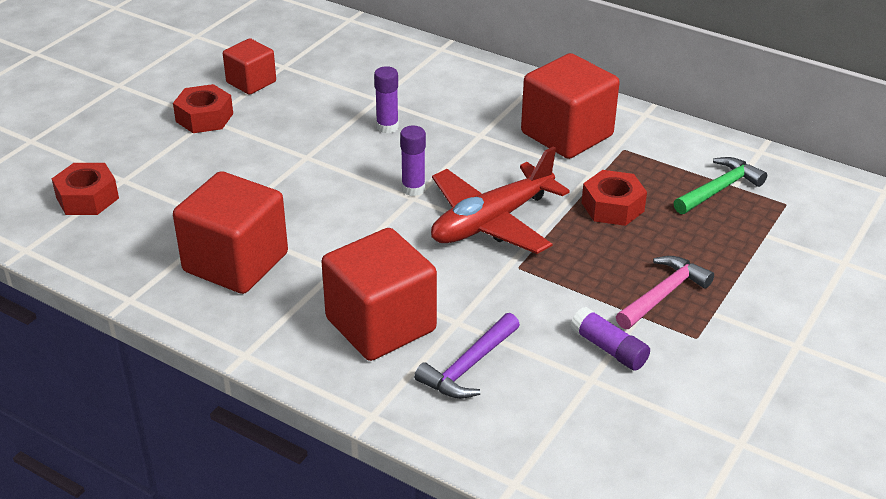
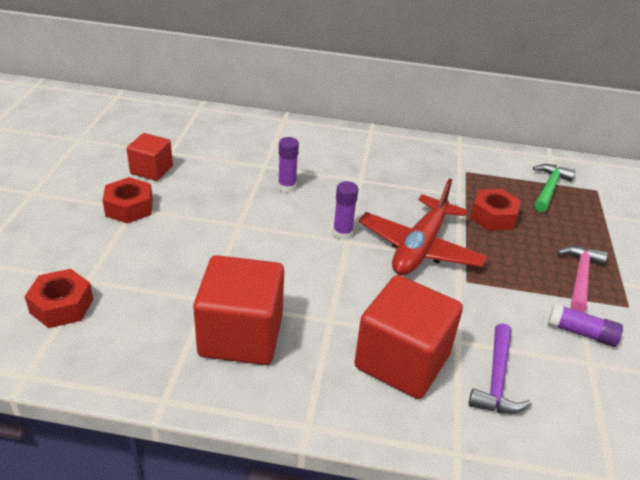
camera: 25 degrees left, 0 degrees up
red cube [521,53,620,159] -> none

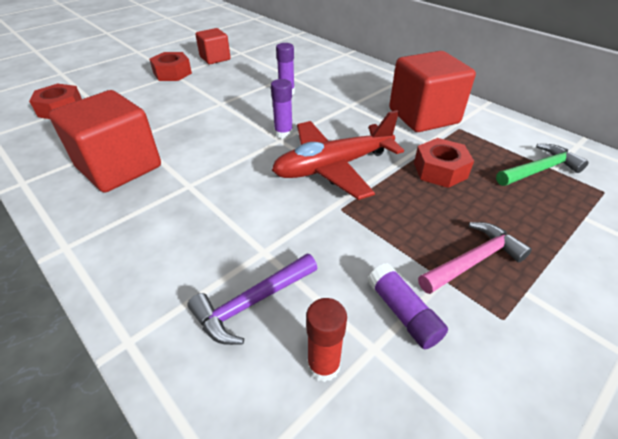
camera: 40 degrees right, 5 degrees up
red cube [354,275,463,399] -> red cube moved to [389,51,476,132]
none -> red glue stick [306,298,347,382]

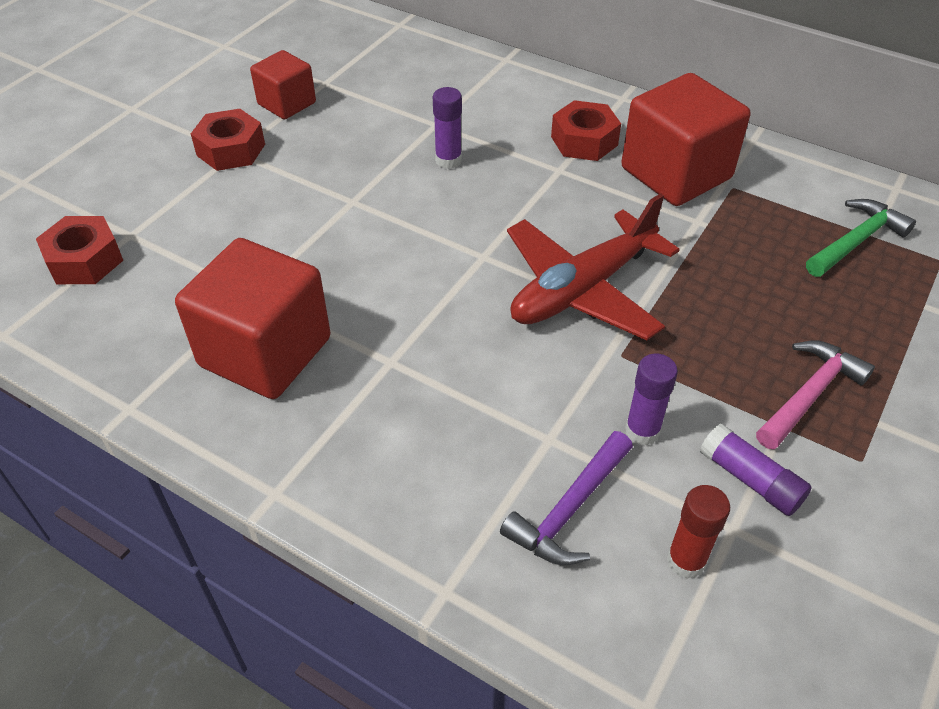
camera: 15 degrees left, 5 degrees up
purple glue stick [271,79,293,139] -> purple glue stick moved to [625,354,678,445]
red nut [414,138,474,188] -> red nut moved to [551,100,621,161]

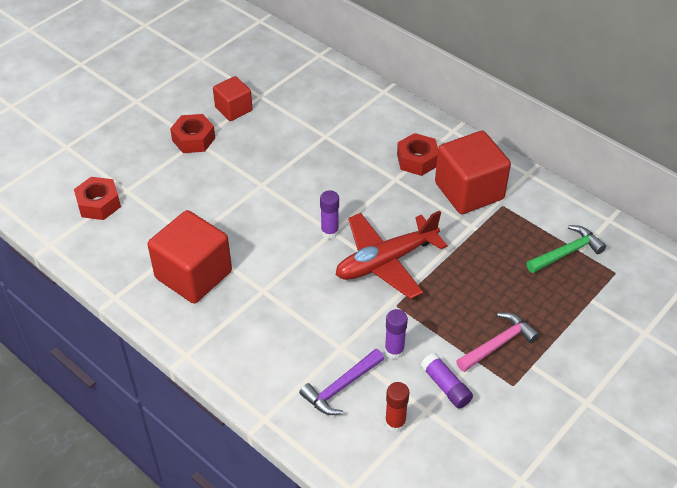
camera: 10 degrees right, 0 degrees up
purple glue stick [433,87,462,169] -> purple glue stick moved to [320,190,339,239]

